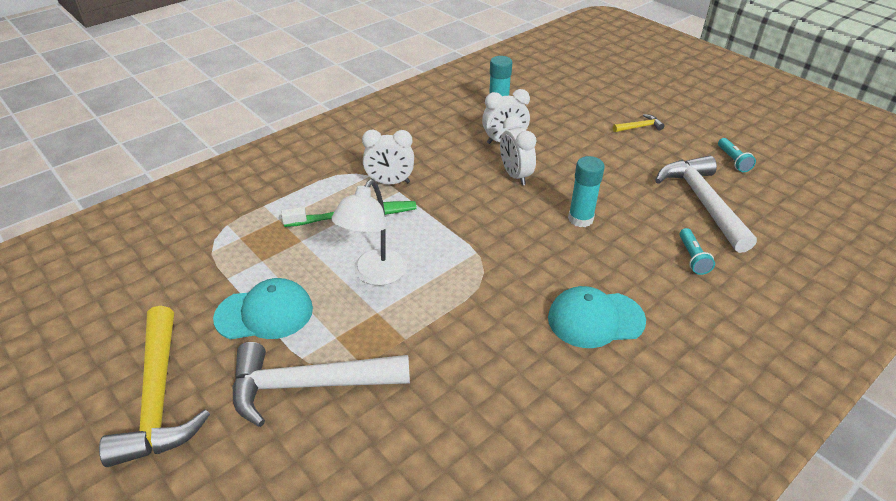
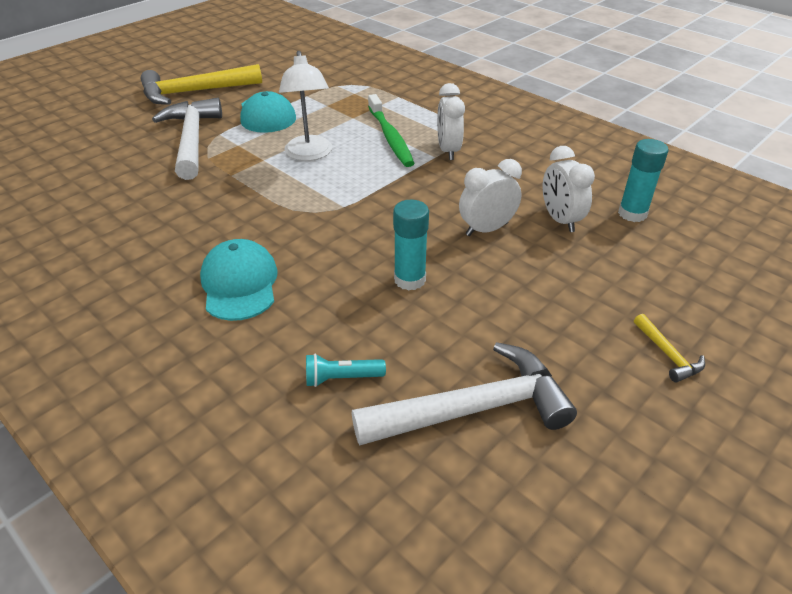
camera: 85 degrees right, 0 degrees up
white lamp [331,179,407,285] -> white lamp turned 120 degrees counterclockwise [279,51,332,161]
turquoise flashlight [718,138,756,172] -> none

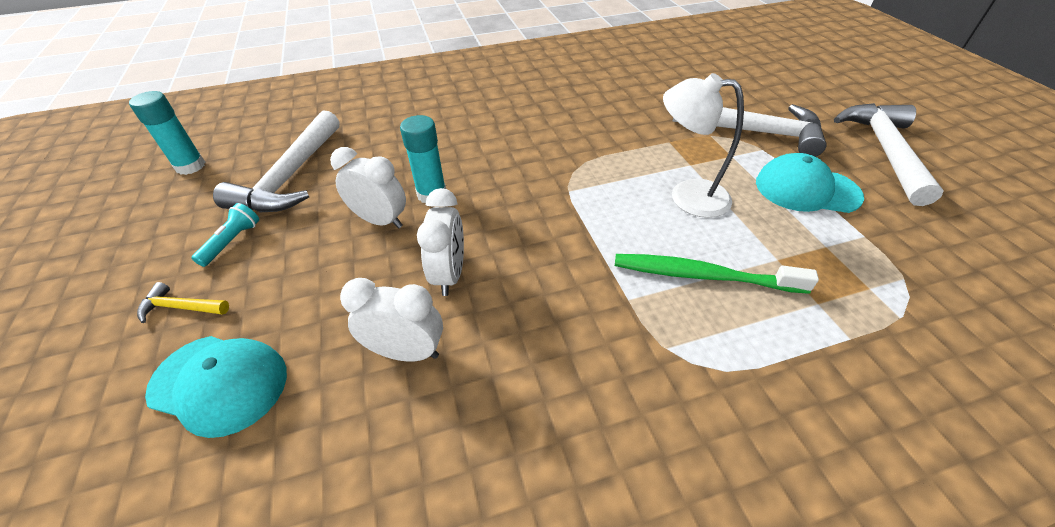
camera: 120 degrees right, 5 degrees up
yellow hammer [141,64,262,105] -> white hammer [834,103,944,206]
turquoise cap [200,239,278,321] -> turquoise cap moved to [145,336,287,438]
turquoise flashlight [306,354,386,387] -> turquoise flashlight moved to [191,203,259,267]
white clock [437,83,465,160] -> white clock moved to [330,147,406,228]
turquoise glue stick [618,139,669,222] -> turquoise glue stick moved to [129,91,206,175]

